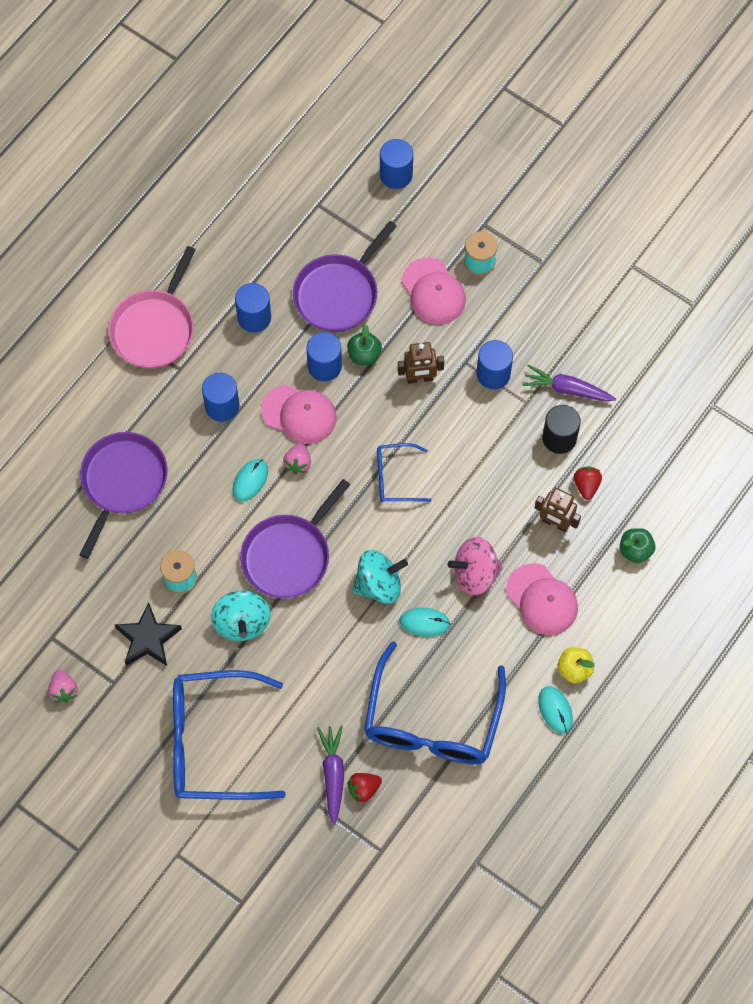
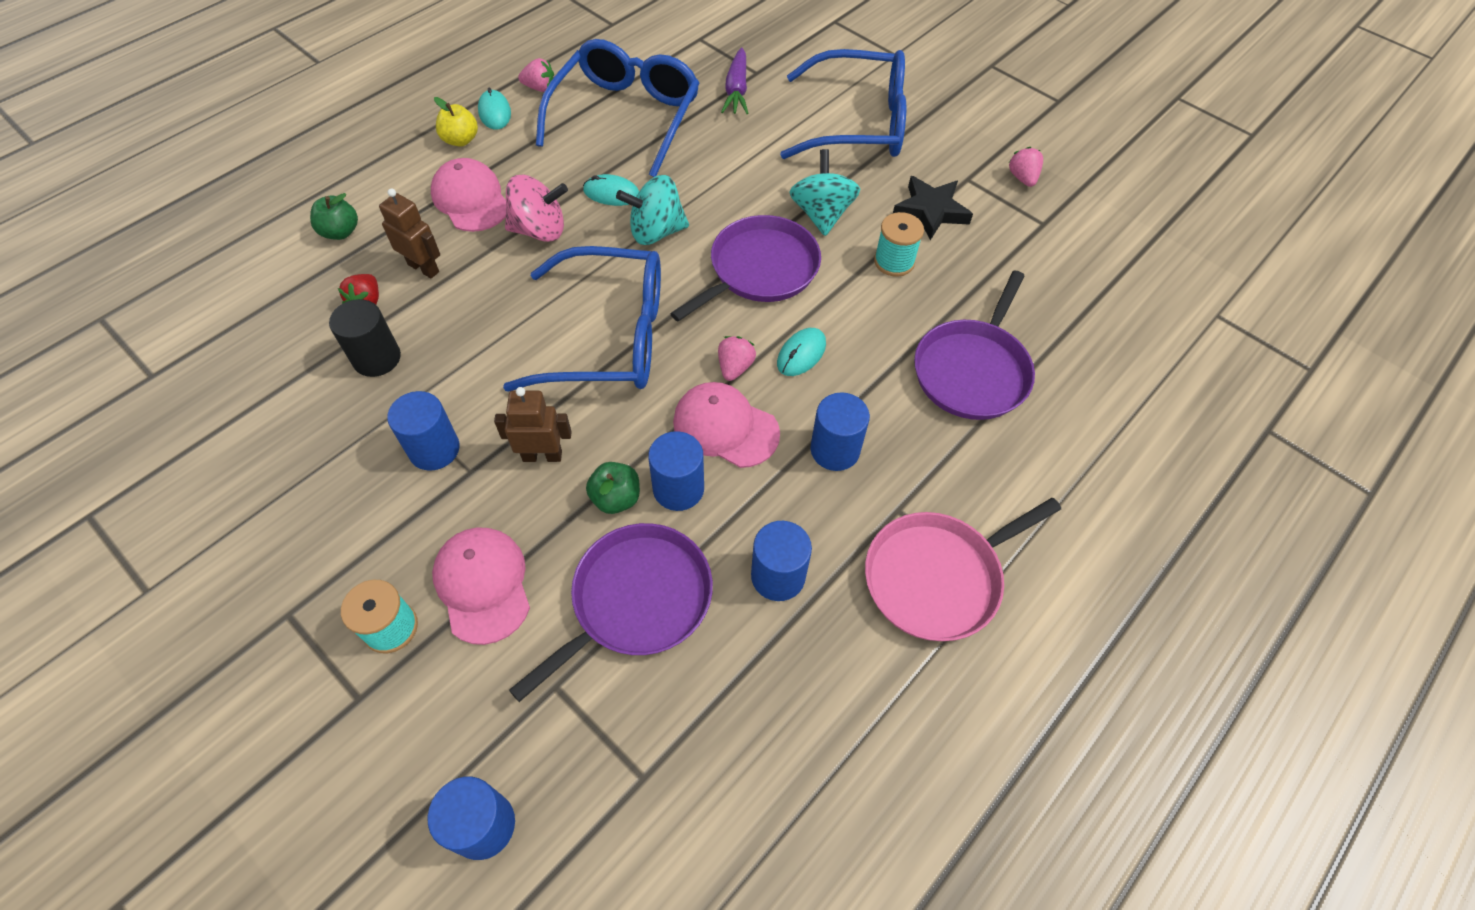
camera: 175 degrees left, 10 degrees down
pink pan [108,246,196,368] -> pink pan turned 150 degrees counterclockwise [865,498,1061,641]
red strawberry [347,773,382,803] -> none
blue glasses [377,443,432,502] -> blue glasses [503,246,661,391], size x2.02
purple carrot [522,365,616,402] -> none
none -> pink strawberry [518,58,554,92]

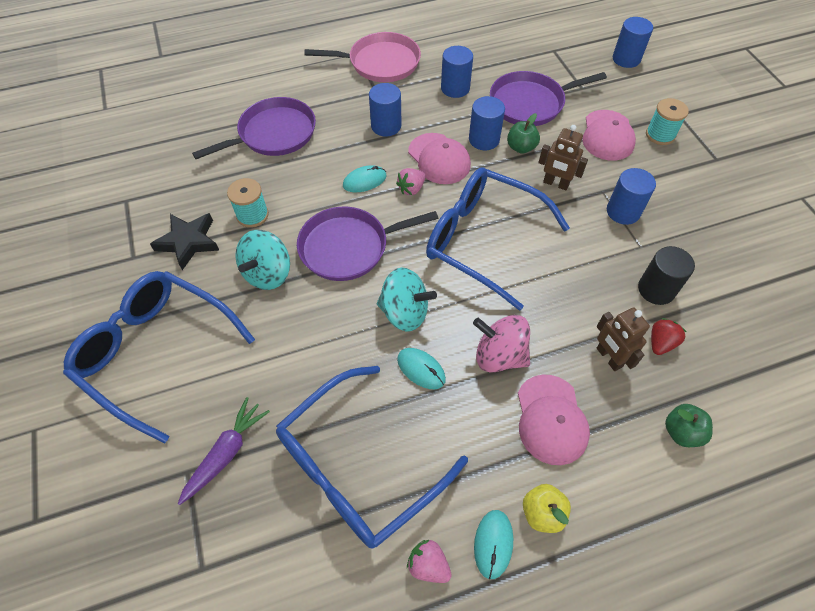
camera: 150 degrees left, 0 degrees up
pink strawberry [1009,147,1043,187] -> none

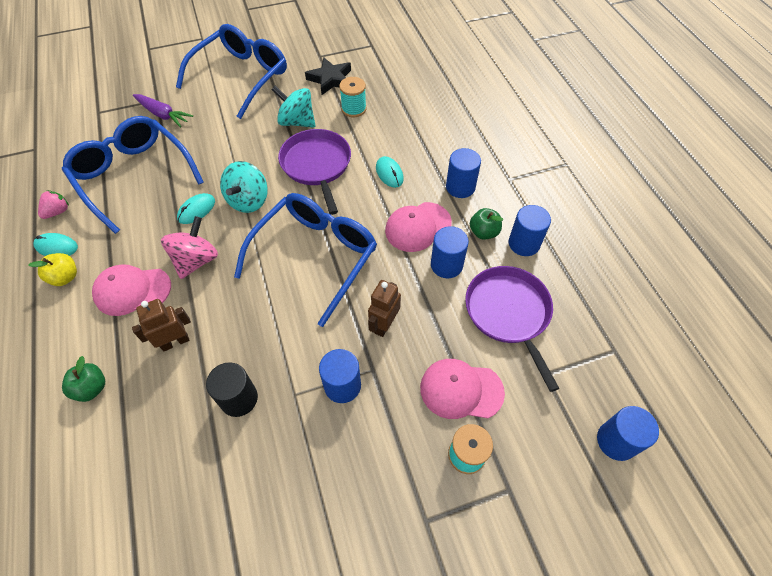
camera: 90 degrees right, 0 degrees up
purple pan [192,97,316,159] -> none
pink pan [304,32,421,82] -> none
pink strawberry [396,168,426,195] -> none
green apple [507,113,540,154] -> green apple moved to [470,208,503,240]
red strawberry [651,318,686,355] -> none

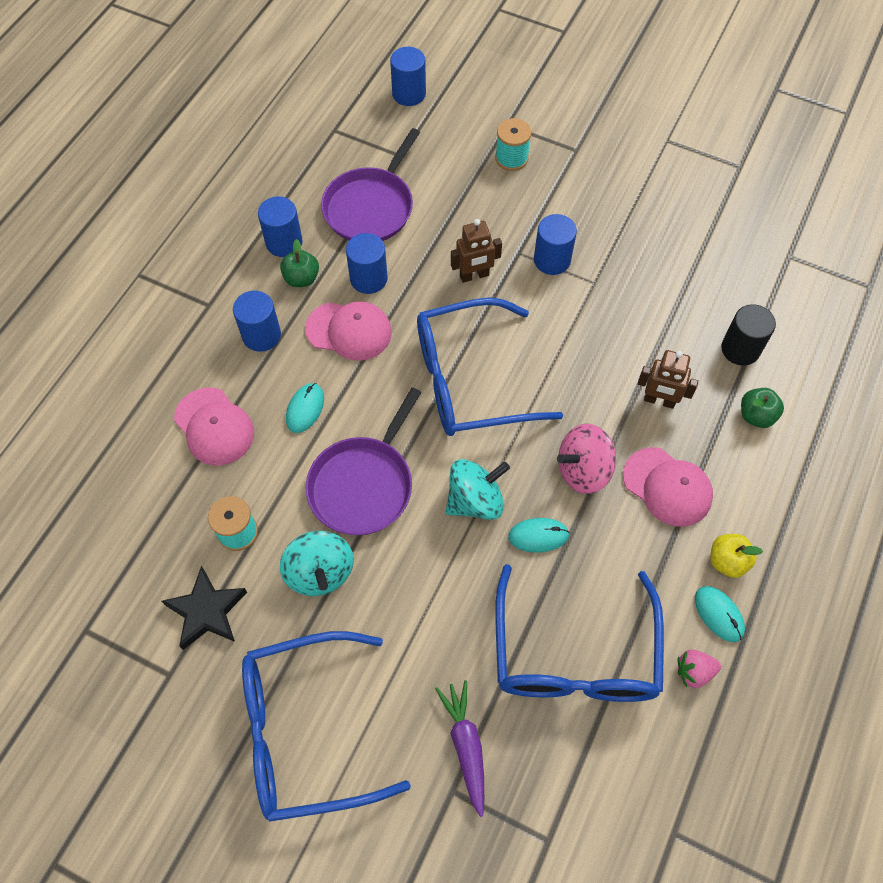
camera: 135 degrees left, 5 degrees up
black cylinder [206,362,258,417] -> black cylinder moved to [721,304,776,365]
pink cap [420,359,505,419] -> pink cap moved to [174,387,254,465]

